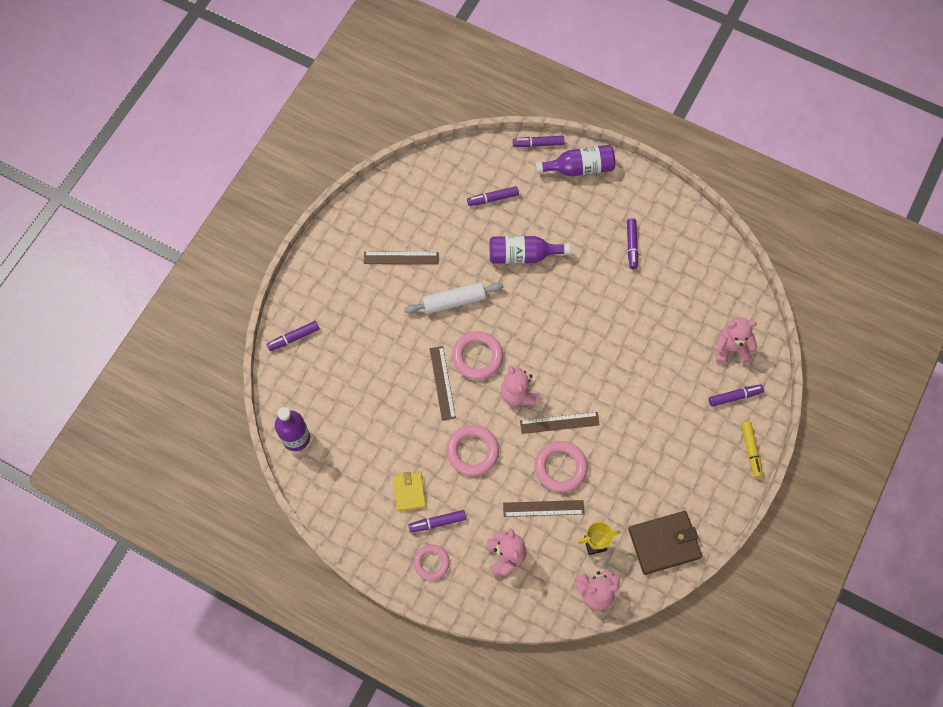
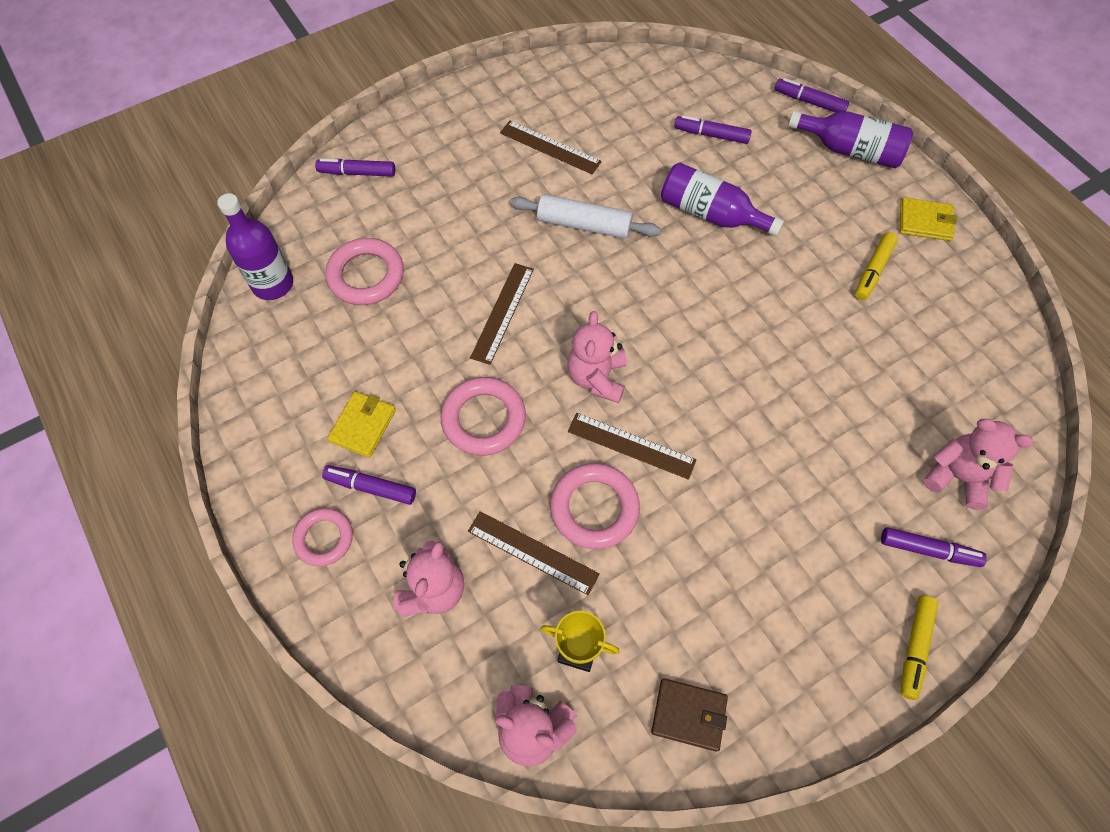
camera: 30 degrees right, 5 degrees down
pink ring [452,331,503,380] -> pink ring moved to [325,238,404,305]
purple marker [627,218,638,269] -> yellow marker [855,232,898,300]
brown wallet [628,511,702,575] -> brown wallet [651,678,728,752], size x0.60
none -> yellow wallet [900,197,957,241]

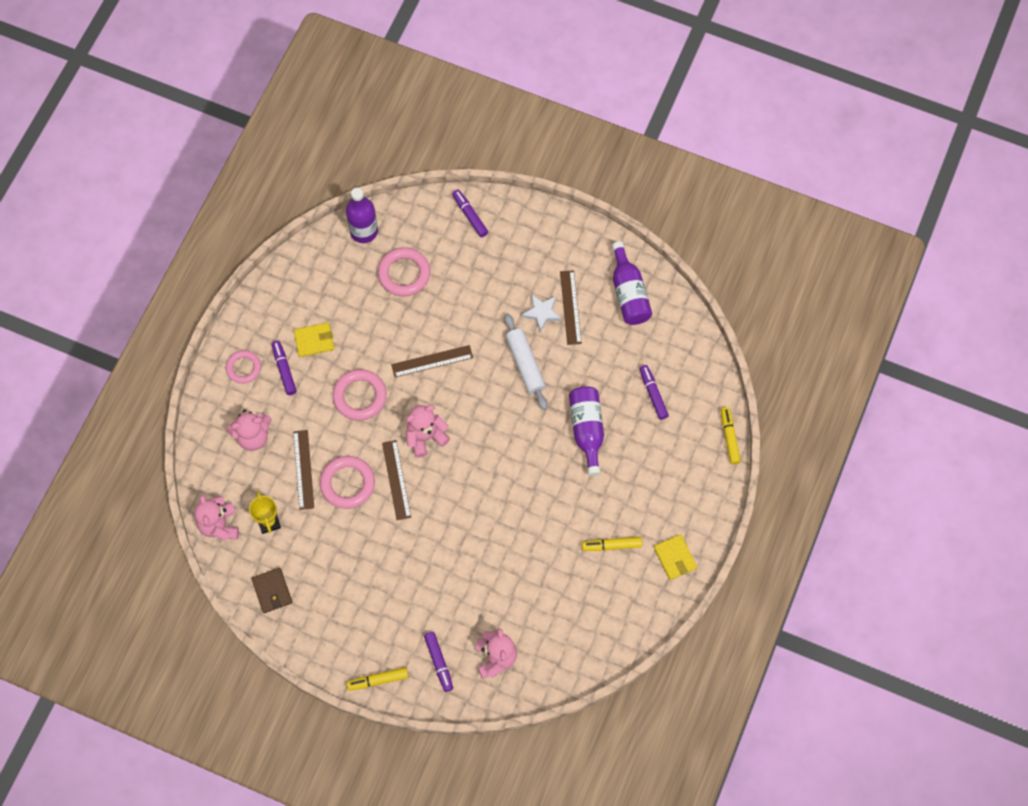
camera: 55 degrees right, 5 degrees up
purple marker [775,78,850,113] -> yellow marker [721,407,741,464]
purple bottle [788,110,913,168] -> purple bottle moved to [612,241,652,325]
none -> white star [521,294,562,332]

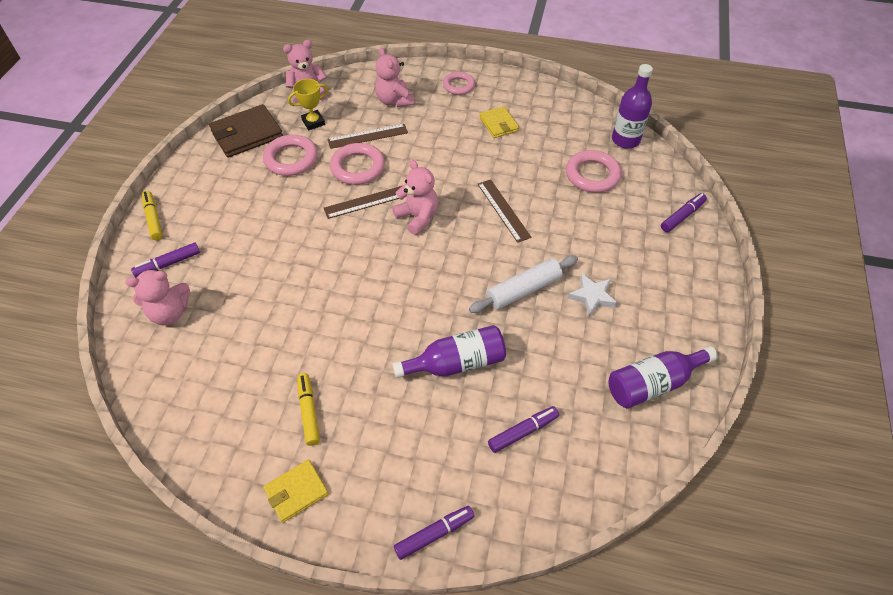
camera: 80 degrees right, 15 degrees down
brown wallet [251,568,292,613] -> brown wallet [209,104,283,158], size x1.67
purple marker [272,341,297,395] -> purple marker moved to [394,506,474,560]
pink ring [332,369,387,421] -> pink ring moved to [263,135,318,176]
brown ruler [560,270,582,345] -> none
yellow marker [721,407,741,464] -> none

